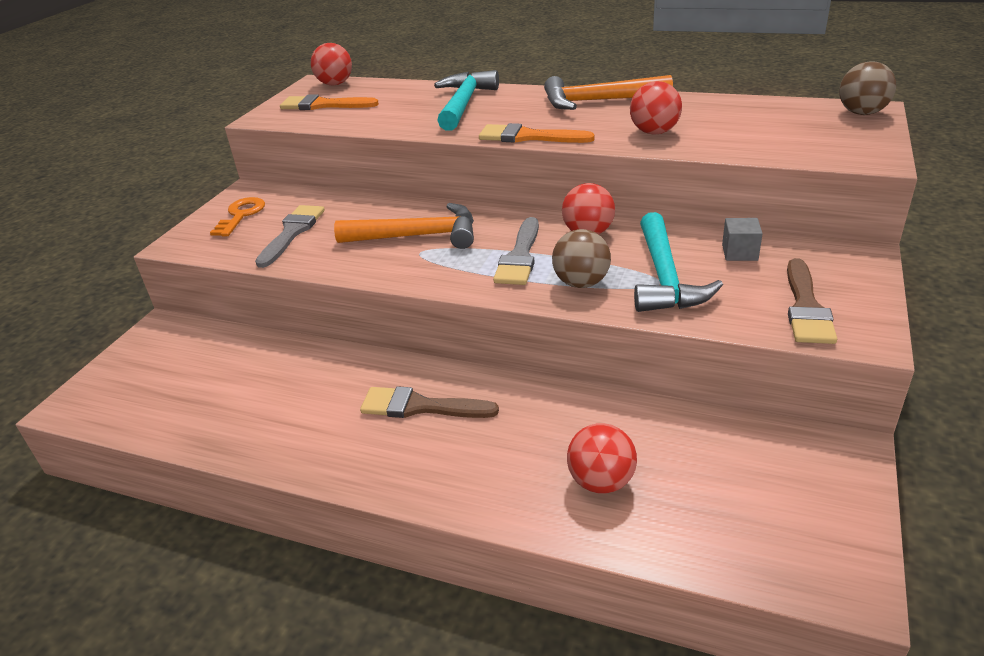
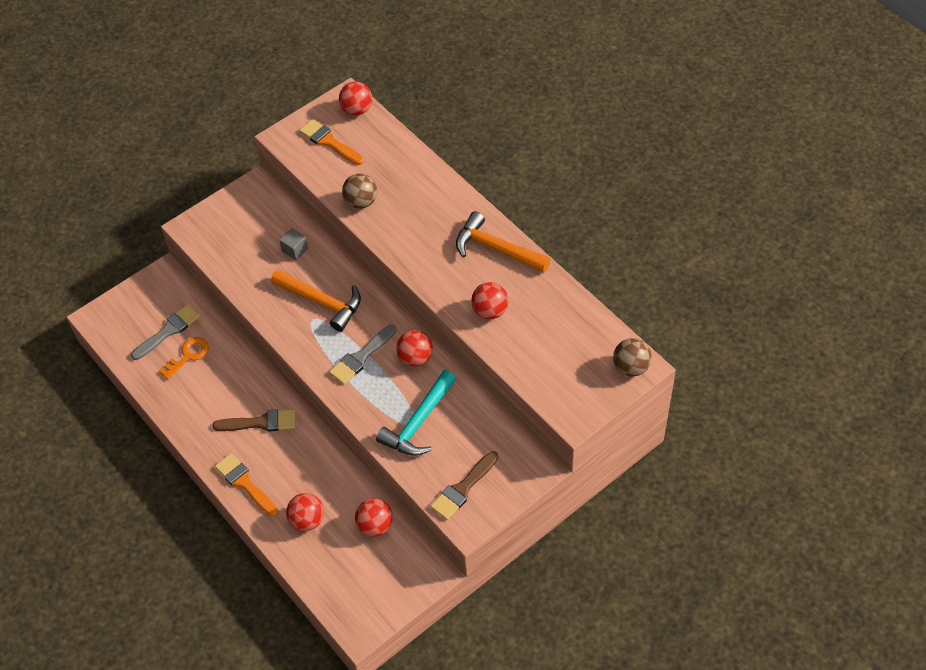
camera: 30 degrees right, 20 degrees up
orange key [210,197,265,236] -> orange key moved to [159,337,209,380]
grey brush [255,205,325,268] -> grey brush moved to [131,304,200,360]
brown brush [360,386,499,418] -> brown brush turned 135 degrees clockwise [213,409,295,432]
turquoise hammer [434,70,499,131] -> none
orange brush [479,123,595,143] -> orange brush moved to [215,453,278,516]
brown ball [552,229,611,288] -> brown ball moved to [342,174,377,209]
grey cube [722,218,763,261] -> grey cube moved to [279,228,308,260]
none -> red ball [355,498,393,536]

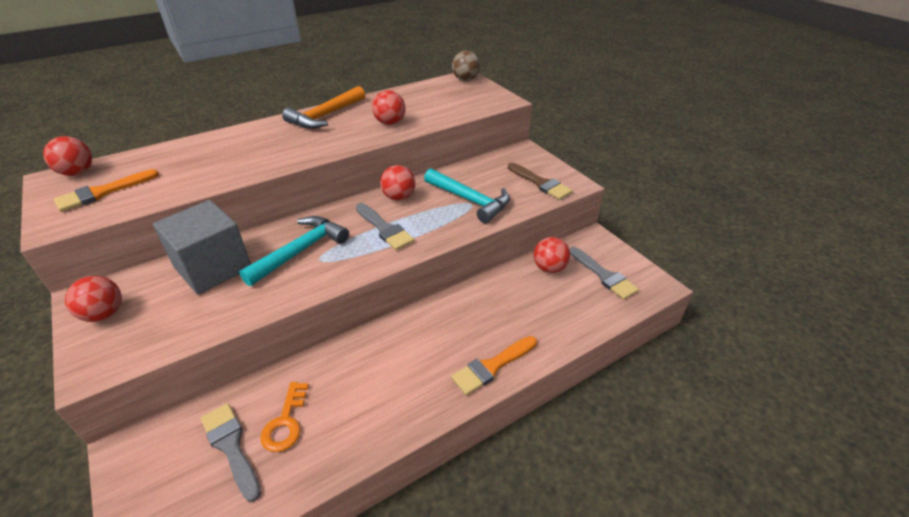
camera: 85 degrees left, 15 degrees down
orange key [159,337,209,380] -> orange key turned 135 degrees counterclockwise [260,382,309,452]
brown brush [213,409,295,432] -> none
orange hammer [271,269,361,332] -> turquoise hammer [239,216,349,286]
grey cube [279,228,308,260] -> grey cube [153,200,251,295], size x2.45
red ball [286,493,324,531] -> red ball moved to [65,276,122,322]
brown ball [342,174,377,209] -> none
none -> grey brush [569,247,639,300]

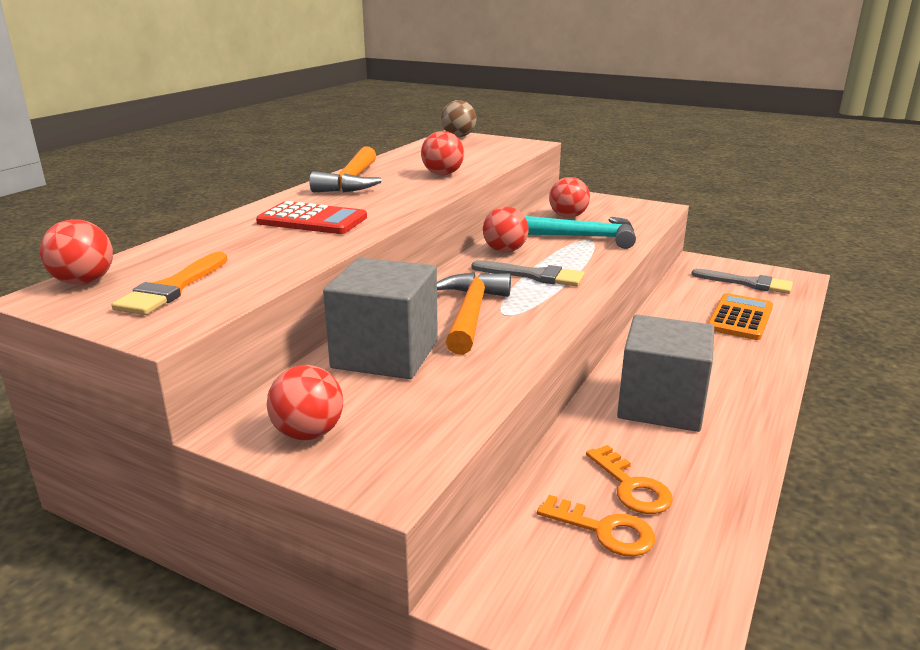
camera: 30 degrees left, 15 degrees down
grey brush [201,403,261,502] -> orange key [537,495,655,557]
turquoise hammer [239,216,349,286] -> orange hammer [437,272,511,355]
orange brush [451,336,537,395] -> none
brown brush [508,163,573,200] -> none
red ball [534,237,570,273] -> red ball moved to [549,177,590,218]
none -> red calculator [256,201,367,234]
none -> grey cube [617,314,714,432]
none -> orange calculator [708,293,773,340]

